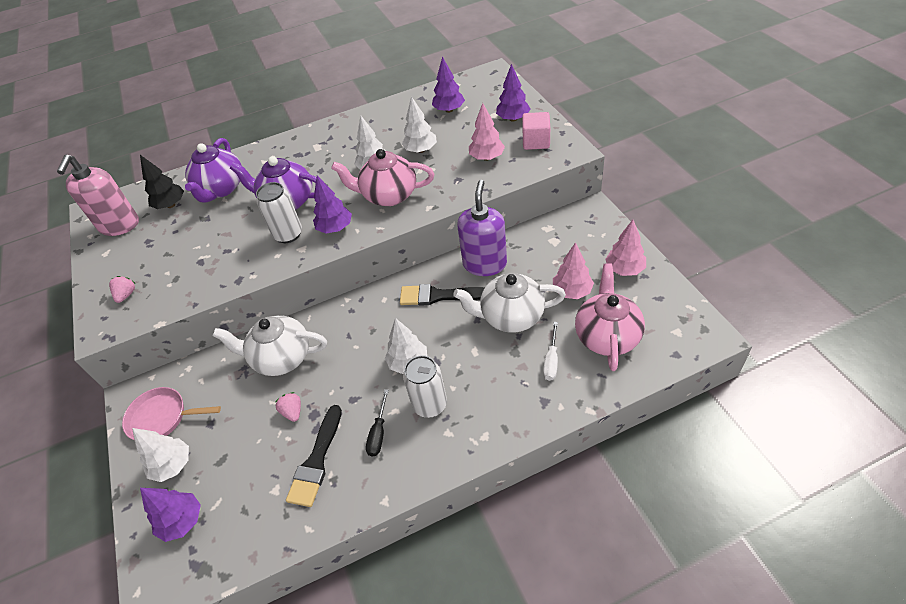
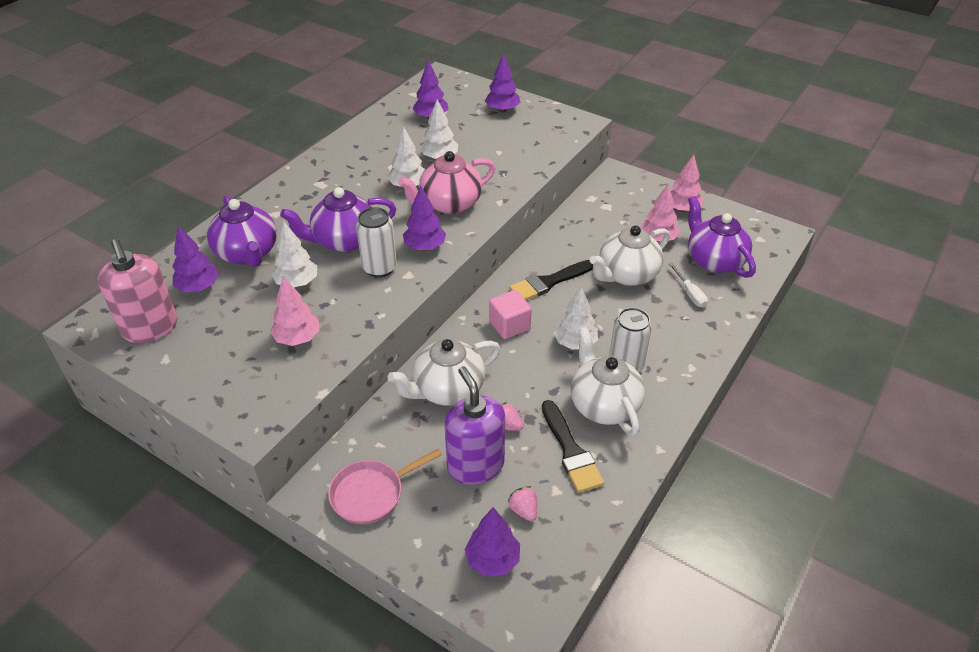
camera: 40 degrees left, 5 degrees down
pink strawberry [109,276,136,303] -> pink strawberry moved to [507,486,537,521]
white tree [132,428,189,482] -> white tree moved to [272,221,317,287]
black tree [140,155,184,209] -> purple tree [172,226,219,292]
black screwdriver [366,389,389,457] -> white teapot [571,327,645,437]
purple soap dispenser [457,180,507,276] -> purple soap dispenser moved to [445,366,505,485]
pink tree [469,103,505,161] -> pink tree moved to [270,276,320,346]
pink cube [522,112,550,150] -> pink cube moved to [489,290,532,339]
pink teapot [575,263,645,371] -> purple teapot [688,196,756,278]

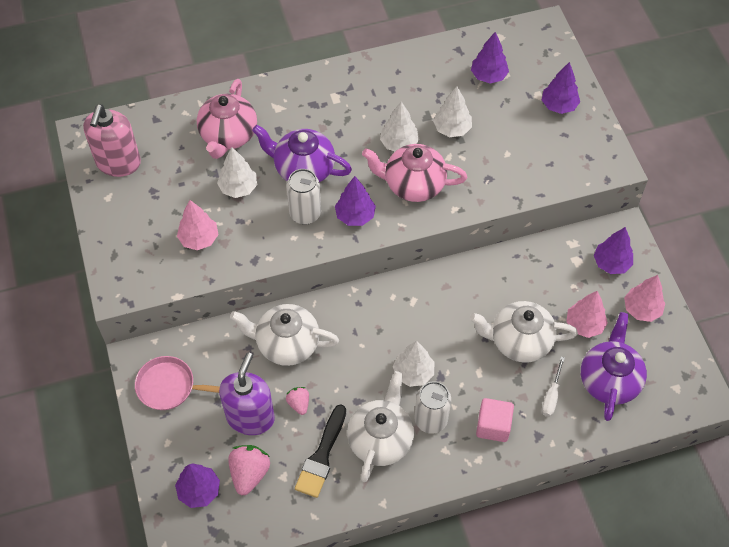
camera: 40 degrees right, 15 degrees up
purple tree [172,226,219,292] -> purple tree moved to [594,227,633,274]
purple teapot [207,195,277,267] -> pink teapot [197,79,257,159]
pink cube [489,290,532,339] -> pink cube moved to [476,398,514,442]
pink strawberry [507,486,537,521] -> pink strawberry [228,445,270,495], size x1.71
black brush [509,260,593,300] -> none

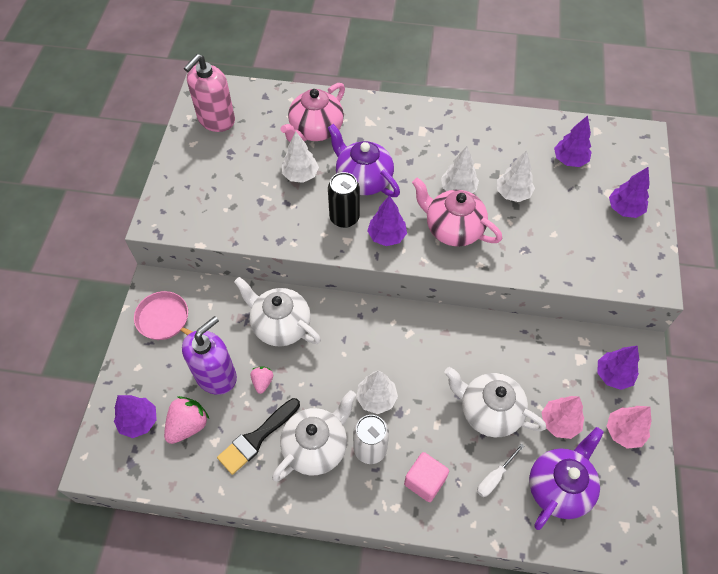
camera: 25 degrees right, 0 degrees up
pink tree [177,200,219,250] -> none
white can [286,169,321,225] -> black can [328,172,360,228]

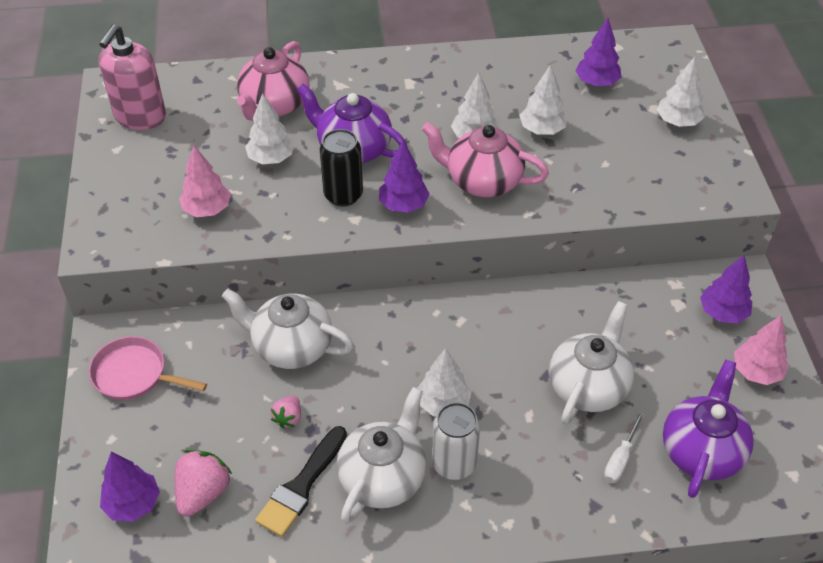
camera: 15 degrees left, 10 degrees down
purple soap dispenser [182,316,237,395] -> none
pink strawberry [250,366,273,394] -> pink strawberry turned 150 degrees counterclockwise [271,396,301,429]
pink cube [404,452,449,502] -> none
white teapot [445,367,546,437] -> white teapot turned 105 degrees clockwise [549,301,634,425]
pink tree [541,396,584,439] -> pink tree moved to [179,145,231,217]
purple tree [609,167,650,218] -> white tree [657,57,705,127]

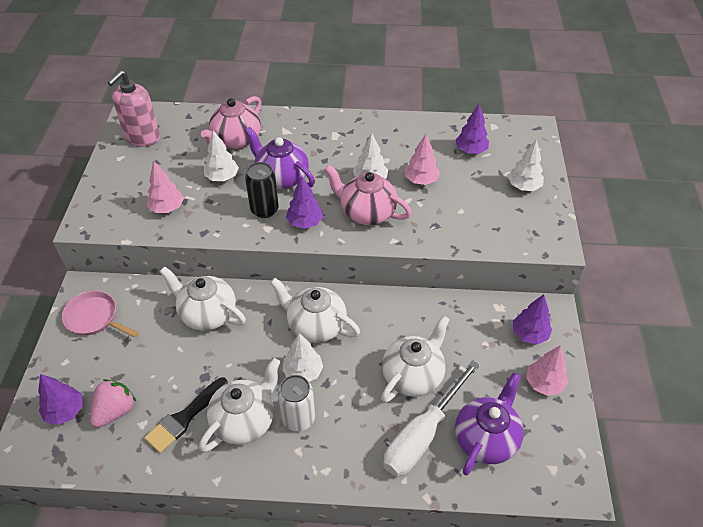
camera: 10 degrees right, 0 degrees up
pink strawberry [271,396,301,429] -> none
white tree [520,65,567,135] -> pink tree [405,134,440,185]
white screwdriver [604,411,645,483] -> white screwdriver [383,360,480,477], size x2.23
none -> white teapot [270,278,360,343]

